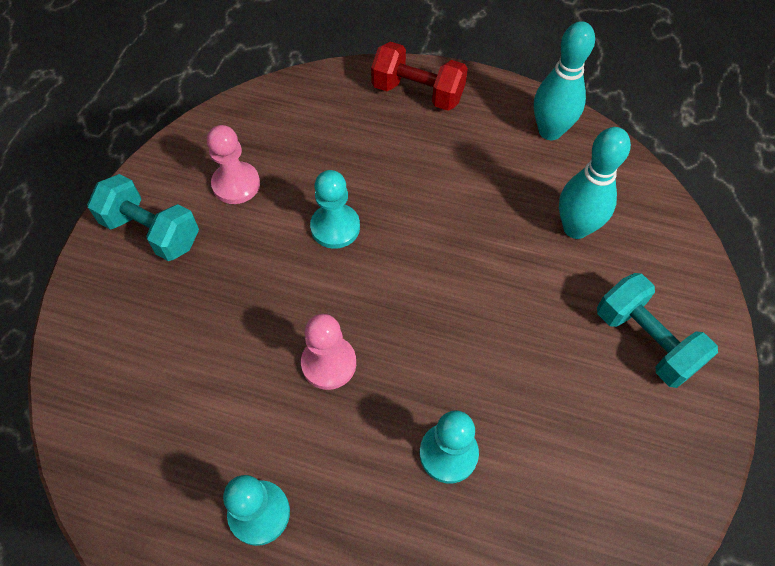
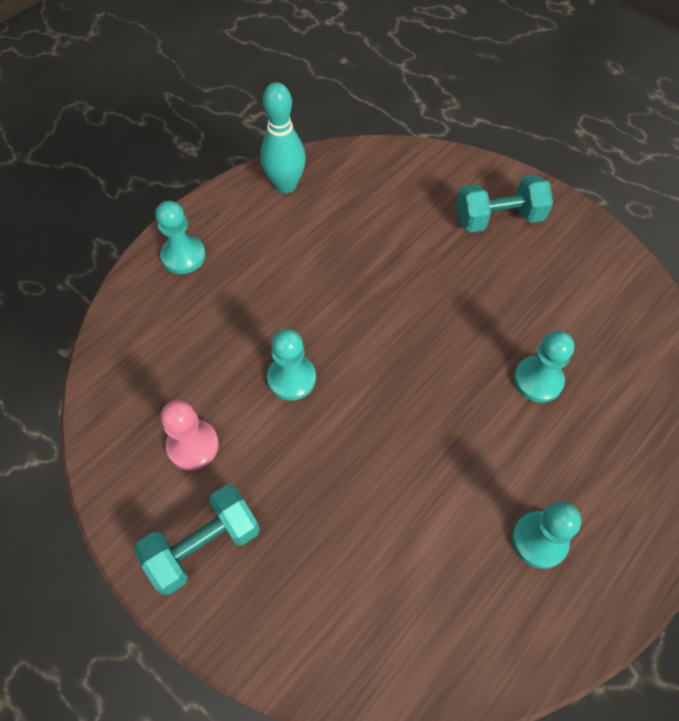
camera: 65 degrees left, 0 degrees up
pink pawn [301,314,356,390] -> none
red dumbbell [371,42,468,111] -> turquoise pawn [155,201,206,274]
turquoise bowling pin [559,127,631,239] -> none

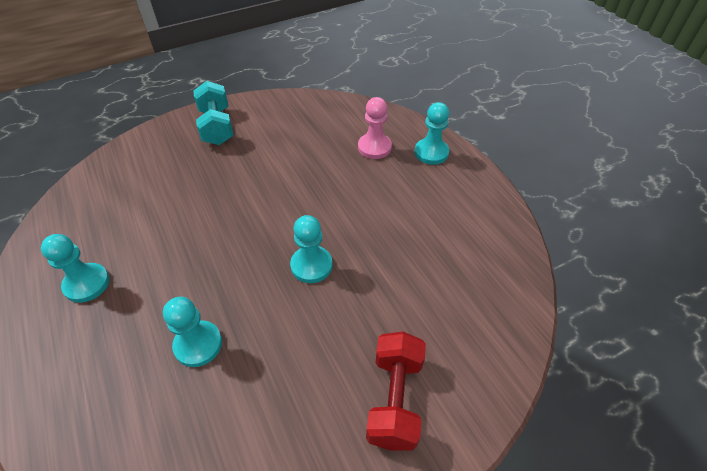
camera: 110 degrees right, 10 degrees down
pink pawn [161,400,219,470] -> pink pawn moved to [358,97,392,159]
turquoise bowling pin [260,82,306,193] -> none
turquoise pawn [267,329,316,401] -> turquoise pawn moved to [290,215,333,283]
turquoise dumbbell [456,174,553,233] -> red dumbbell [366,332,426,451]

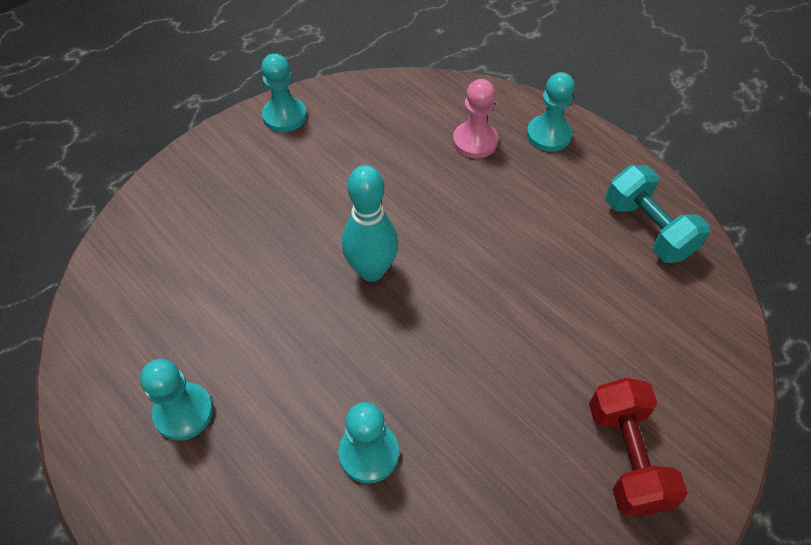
camera: 15 degrees left, 5 degrees up
turquoise dumbbell [193,81,234,145] -> turquoise dumbbell moved to [606,165,710,263]
turquoise pawn [290,215,333,283] -> turquoise pawn moved to [261,53,307,132]
none -> turquoise bowling pin [342,165,398,281]

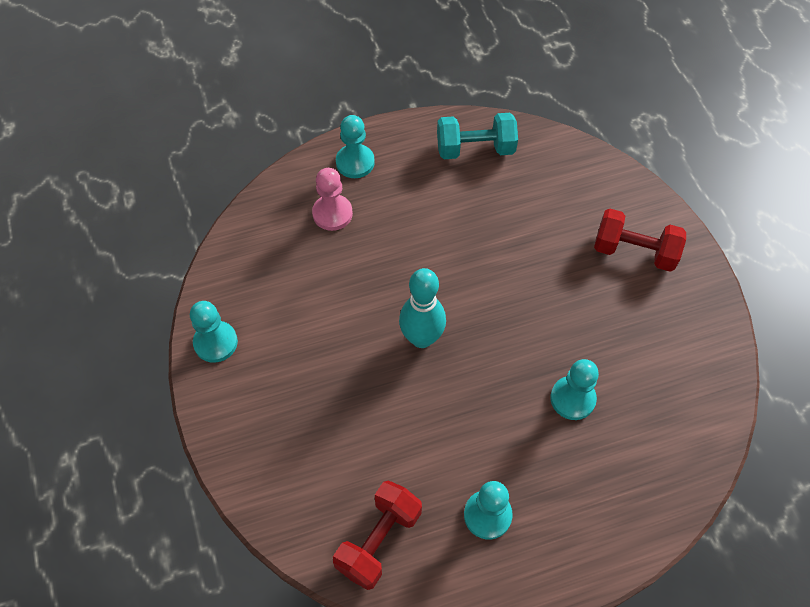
camera: 65 degrees left, 5 degrees up
none -> red dumbbell [333,481,422,590]

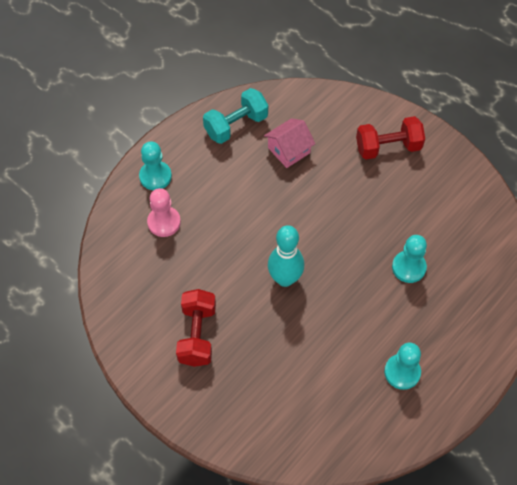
camera: 30 degrees left, 0 degrees up
turquoise pawn [190,301,238,363] -> none
red dumbbell [333,481,422,590] -> red dumbbell moved to [176,289,216,367]
none -> pink house [264,118,315,168]

